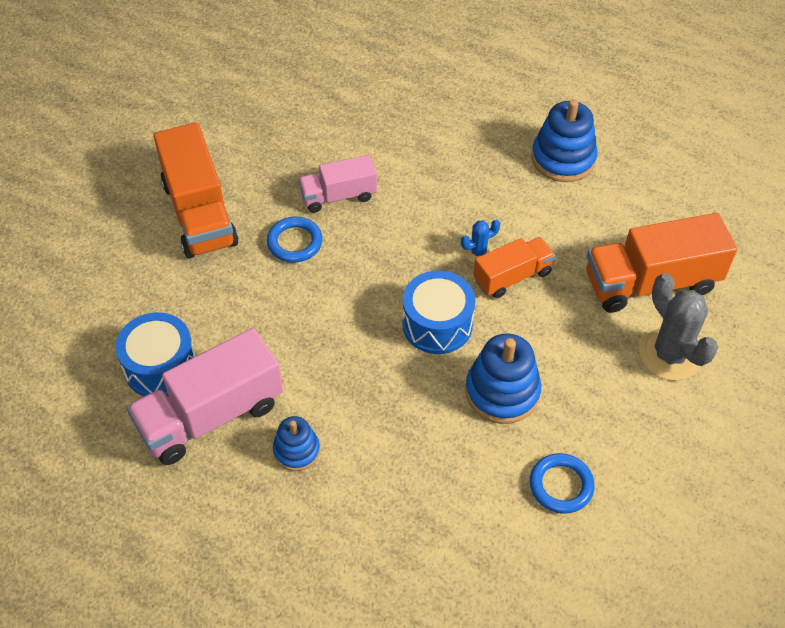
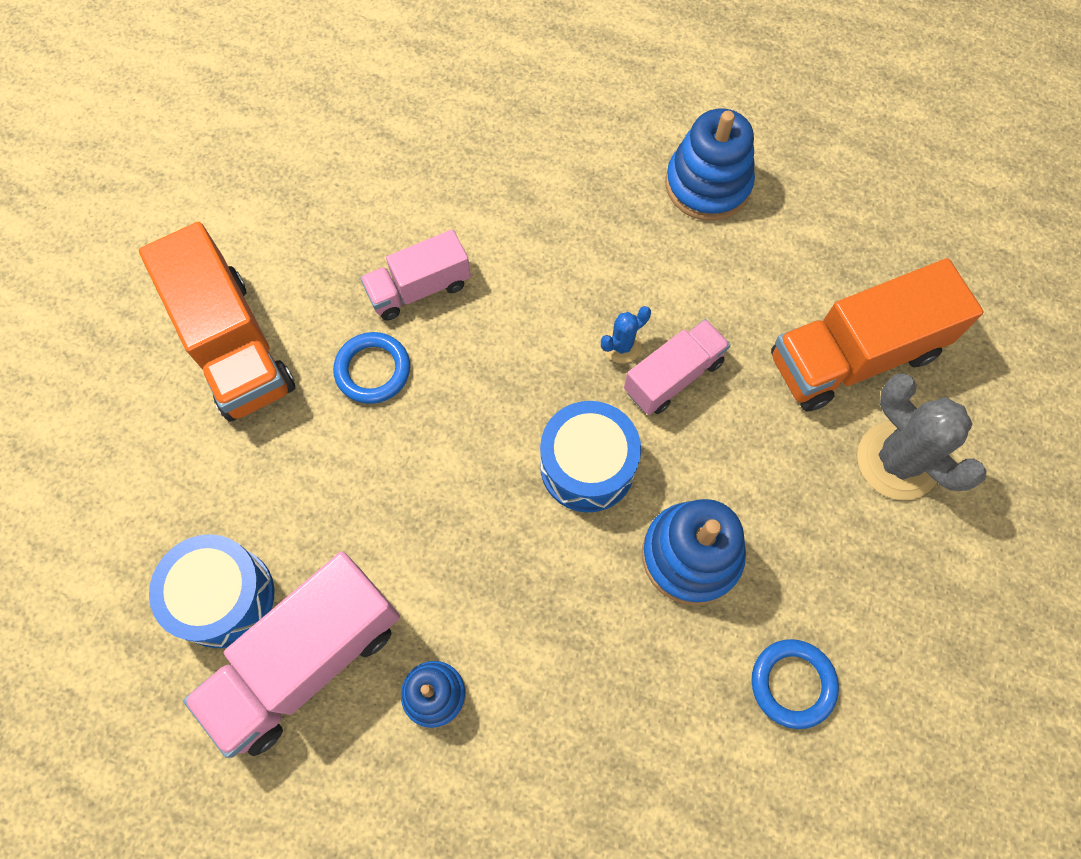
camera: 10 degrees left, 15 degrees up
orange truck [473,237,555,298] -> pink truck [624,319,730,415]

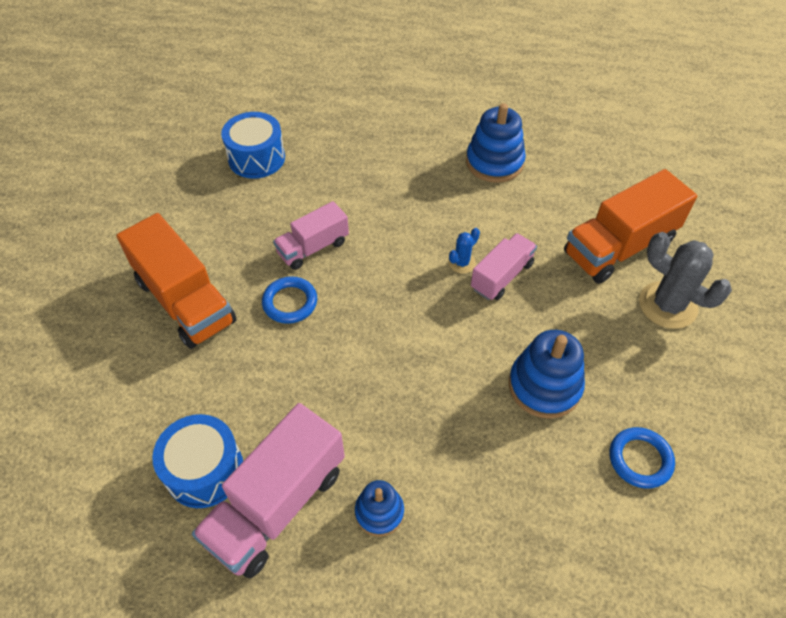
camera: 10 degrees left, 15 degrees down
blue drum [540,401,641,513] -> blue drum moved to [221,112,285,179]

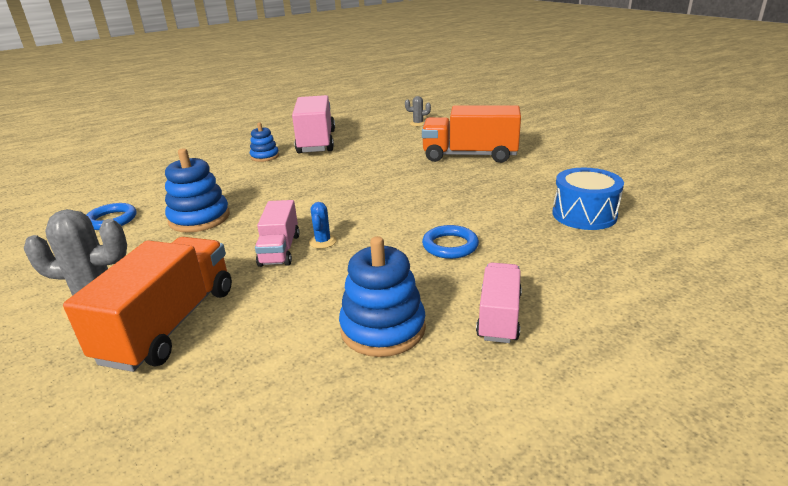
camera: 140 degrees right, 25 degrees down
blue drum [152,414,243,508] -> none
blue ring [262,276,317,324] -> blue ring moved to [422,225,479,259]
pink truck [273,201,349,270] -> pink truck moved to [476,263,522,343]
none -> grey cactus [405,96,431,126]

